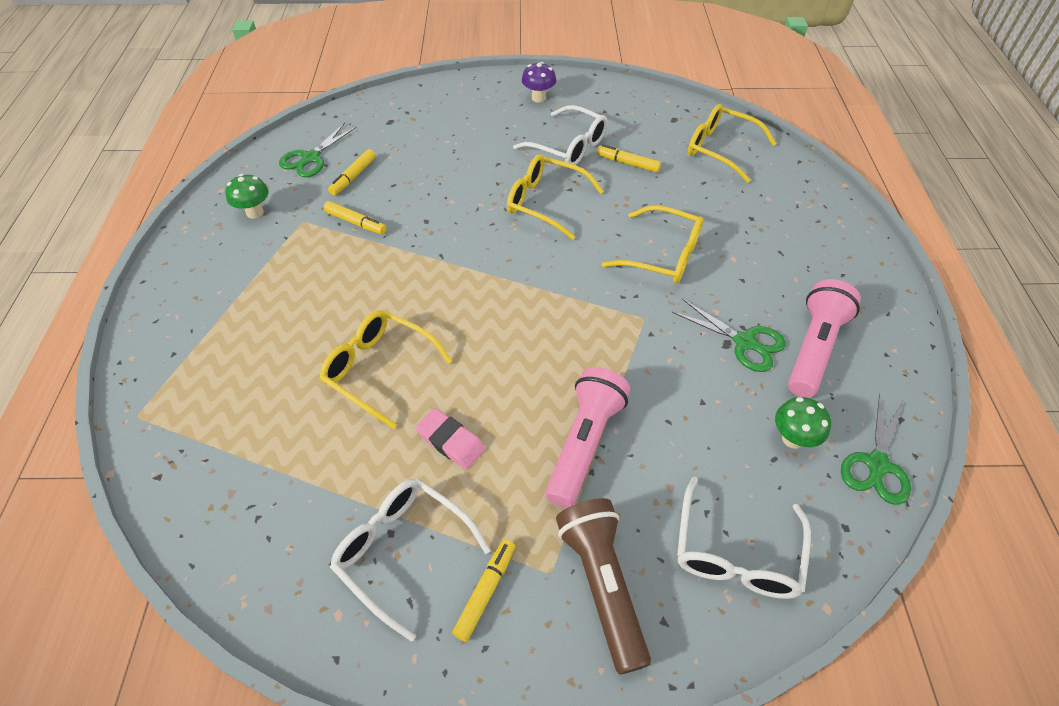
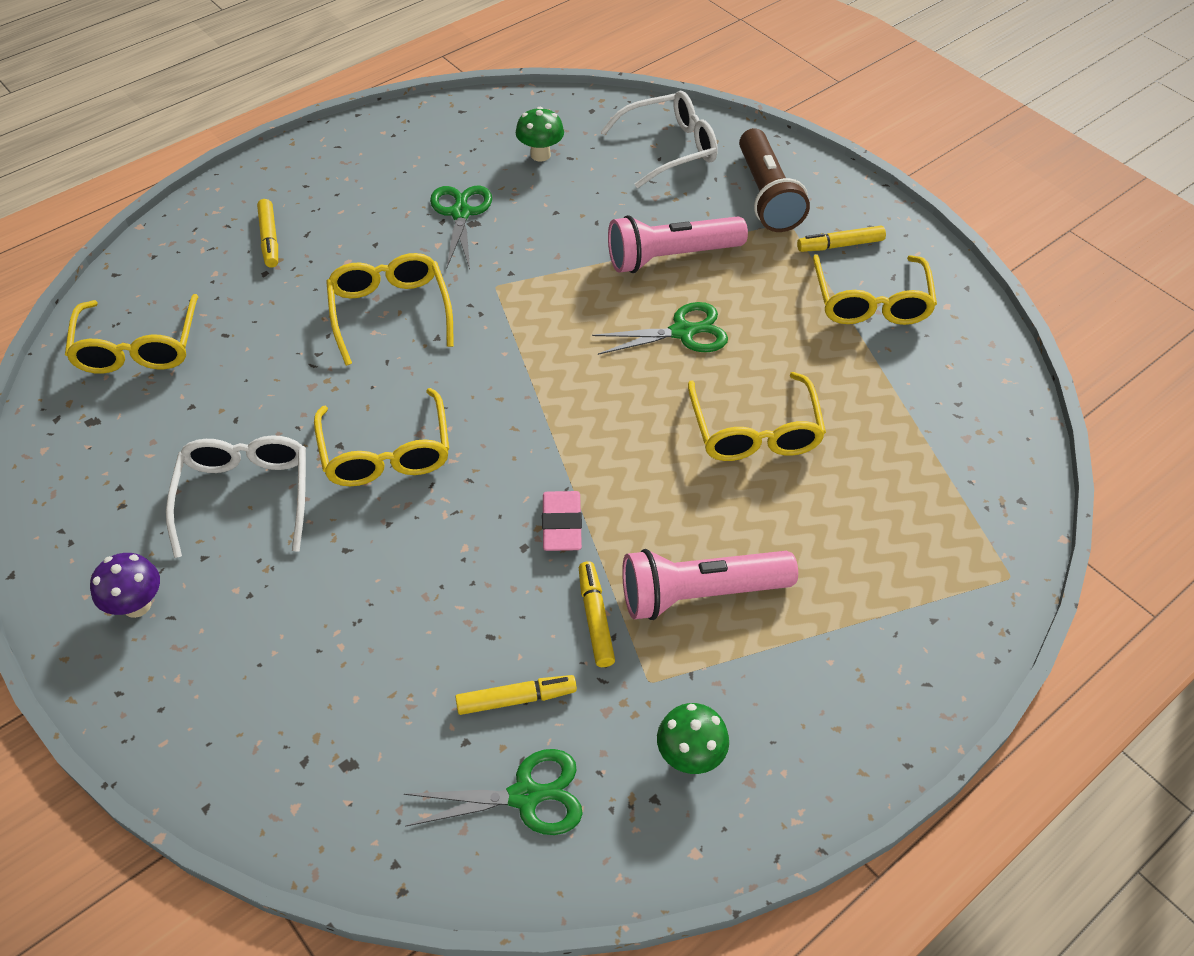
camera: 130 degrees left, 0 degrees up
white glasses [330,479,491,642] -> yellow glasses [813,255,937,325]
pink eraser [415,408,485,469] -> pink eraser moved to [542,491,582,551]
brown flashlight [556,498,651,675] -> brown flashlight turned 45 degrees counterclockwise [739,128,810,232]
yellow marker [597,144,661,173] -> yellow marker moved to [257,199,278,268]
pink flashlight [788,279,861,398] -> pink flashlight moved to [622,549,798,620]
green scissors [841,393,911,505] -> green scissors moved to [592,302,728,355]

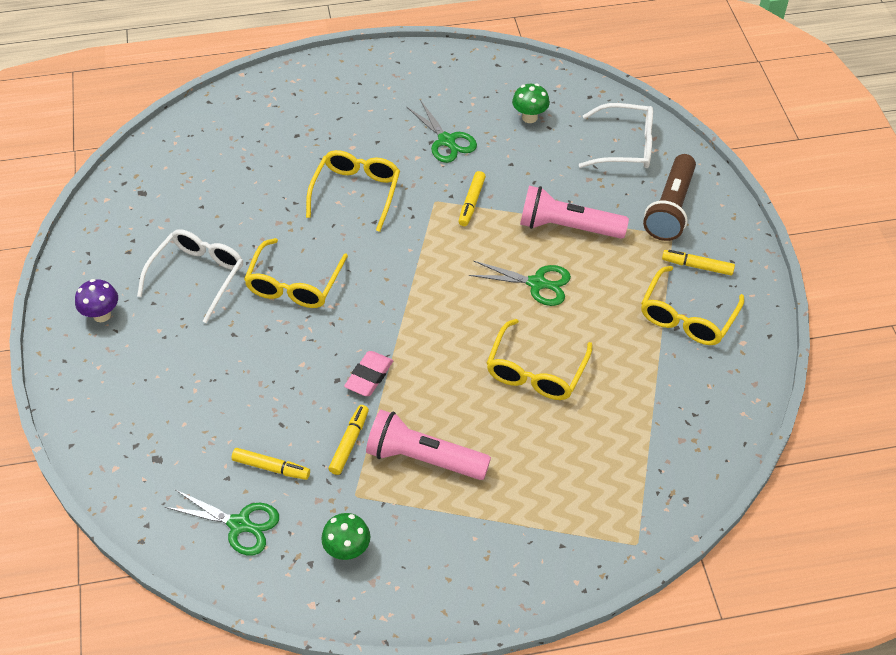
camera: 30 degrees right, 0 degrees up
yellow glasses [65,294,199,374] -> none
yellow marker [257,199,278,268] -> yellow marker moved to [458,171,486,226]
green scissors [430,186,492,269] -> green scissors turned 120 degrees clockwise [407,100,477,163]

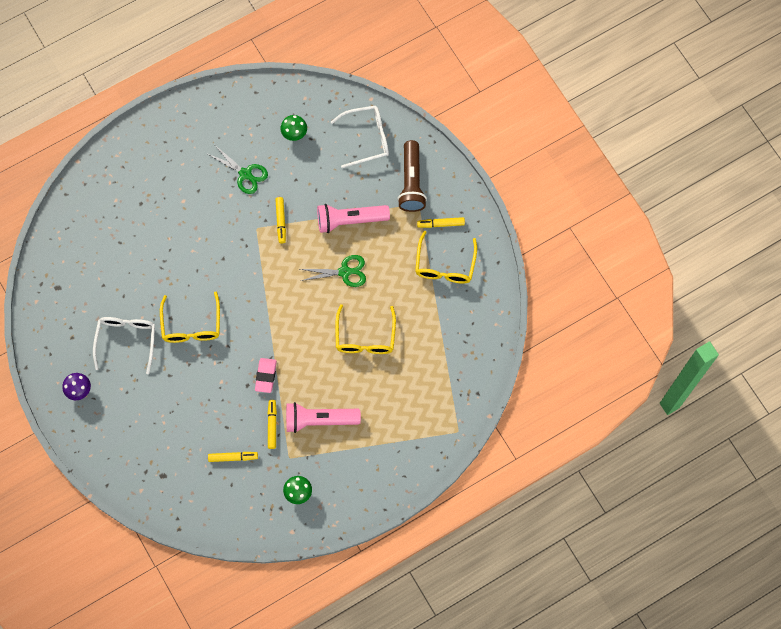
camera: 20 degrees left, 20 degrees up
green scissors [165,490,279,556] -> none
yellow glasses [306,150,400,232] -> none

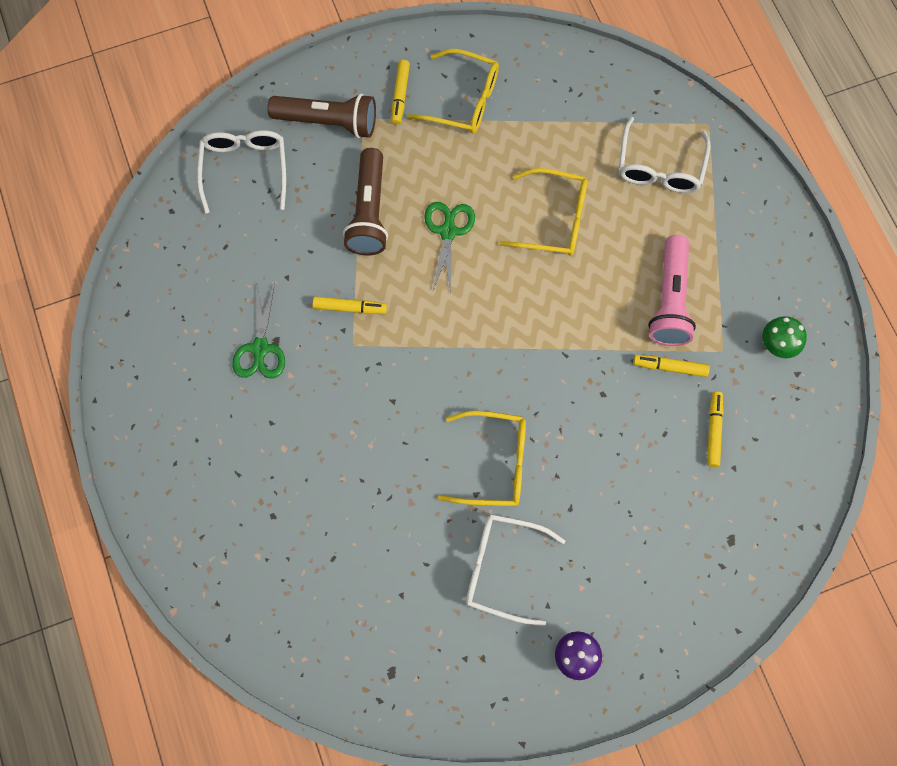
camera: 80 degrees left, 0 degrees up
green scissors [208,145,268,194] -> green scissors turned 135 degrees clockwise [232,283,285,379]
pink eraser [255,358,277,393] -> none
green mushroom [280,115,307,141] -> none
pink flashlight [317,204,390,233] -> brown flashlight [343,148,388,255]
none -> white glasses [619,117,711,193]

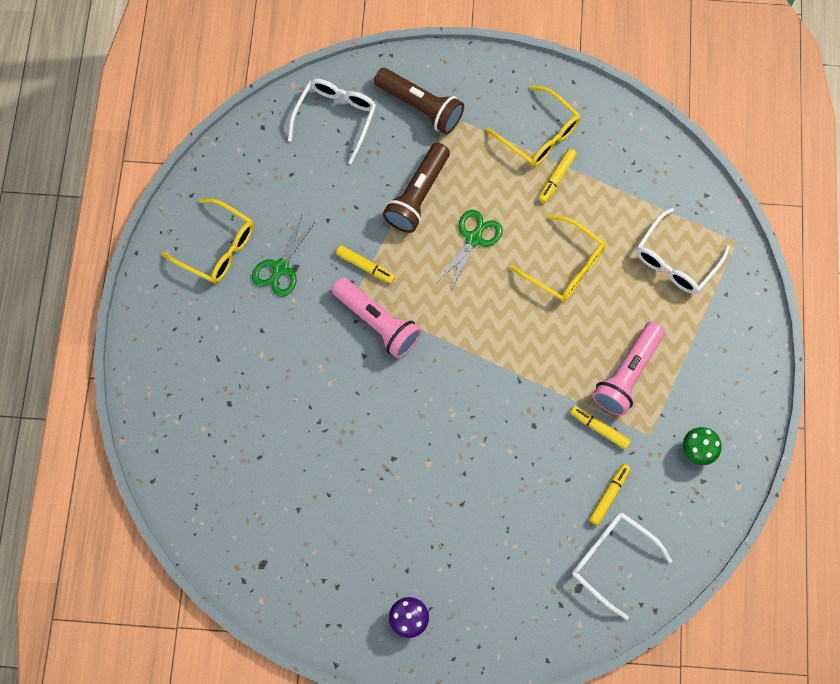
camera: 25 degrees right, 0 degrees up
yellow marker [391,60,410,125] -> yellow marker moved to [538,149,577,203]
yellow glasses [438,410,526,506] -> yellow glasses moved to [162,198,254,283]
white glasses [466,514,565,626] -> white glasses moved to [572,513,672,620]
none -> pink flashlight [332,278,421,358]

